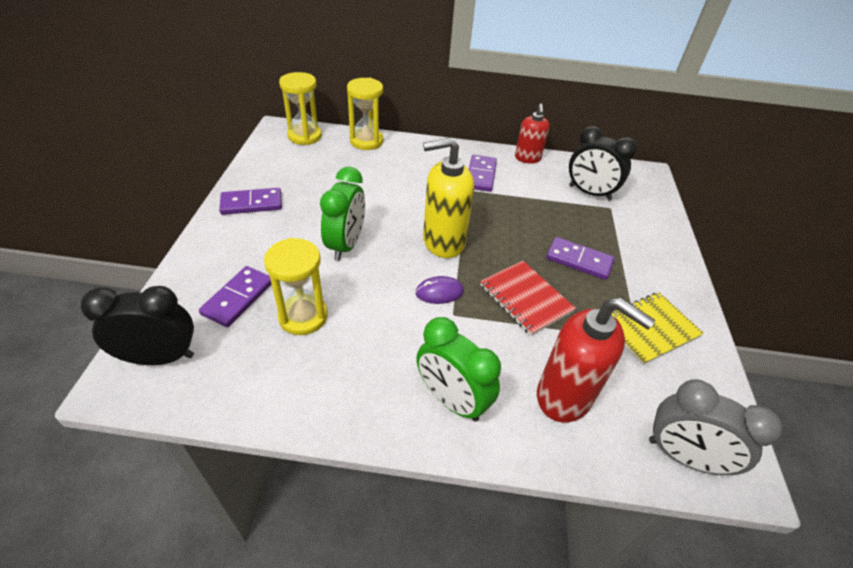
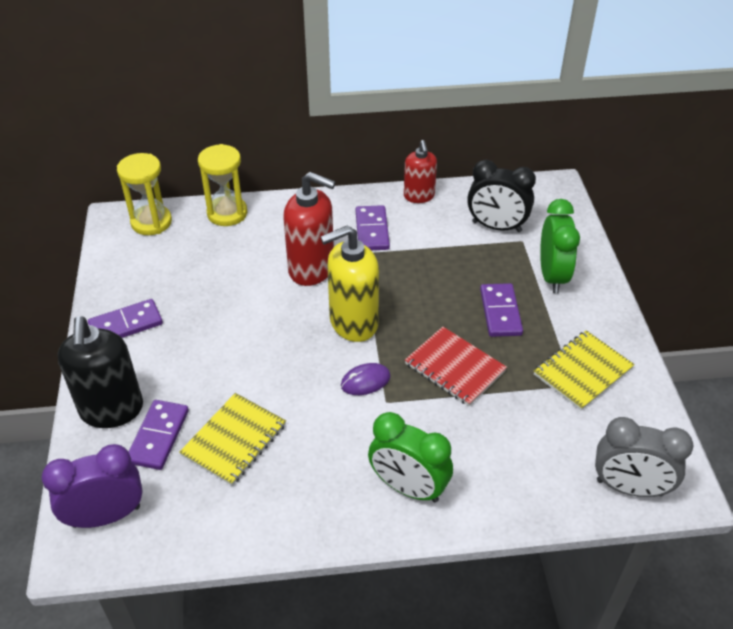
camera: 10 degrees left, 0 degrees up
black clock [81,286,194,365] -> purple clock [42,444,143,528]
yellow hourglass [264,238,328,335] -> yellow notebook [179,393,286,486]
green clock [320,167,365,261] -> green clock moved to [540,199,580,293]
red soap dispenser [537,297,655,423] -> red soap dispenser moved to [283,172,336,286]
purple domino [546,237,614,280] -> purple domino turned 75 degrees clockwise [480,283,523,337]
none -> black soap dispenser [57,316,143,428]

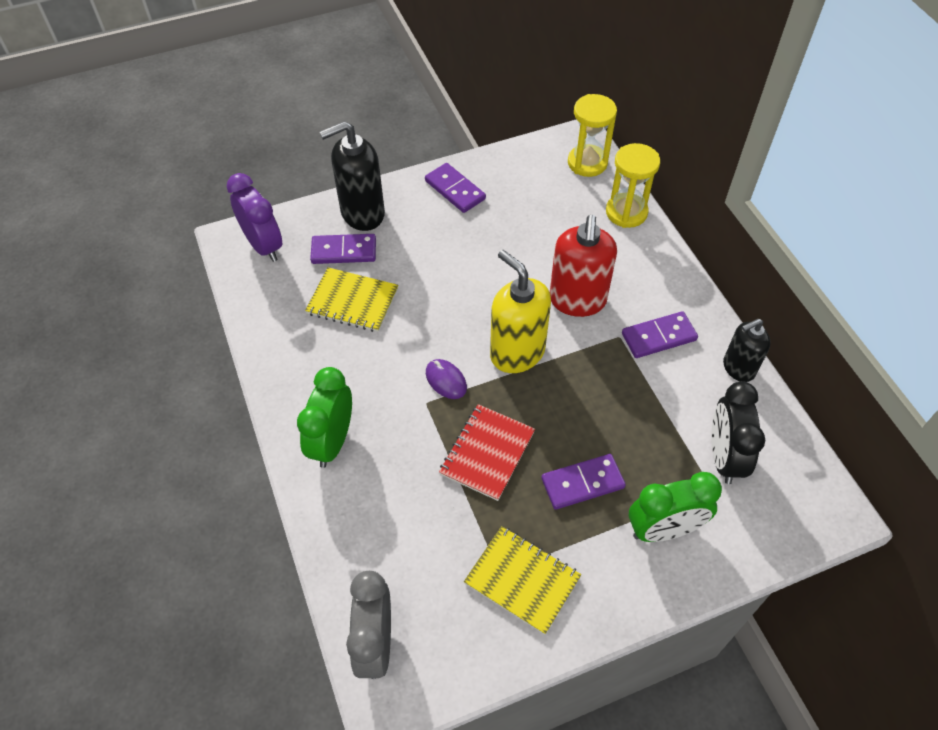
camera: 75 degrees right, 10 degrees up
red soap dispenser [404,140,437,203] -> black soap dispenser [723,319,771,382]

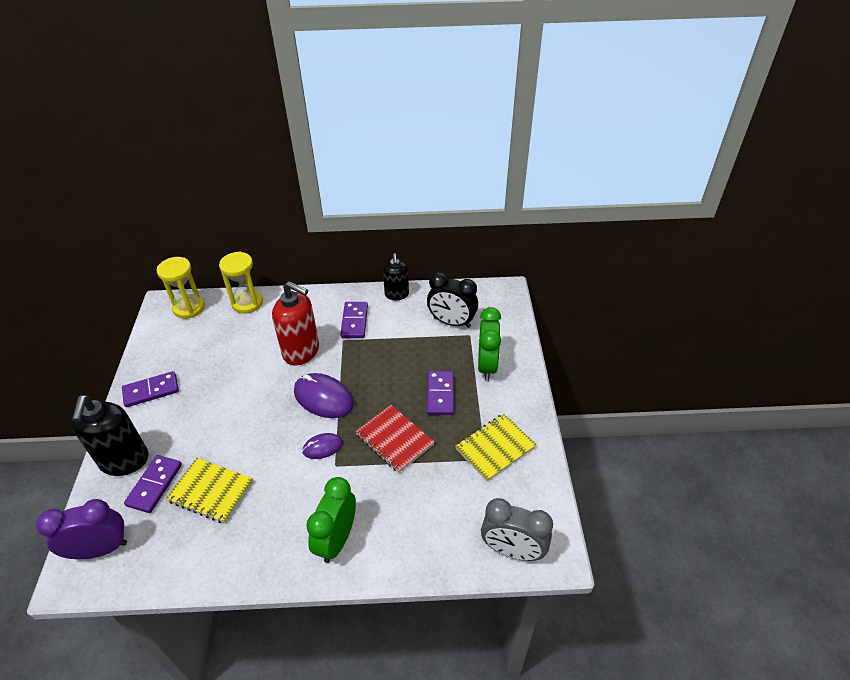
camera: 70 degrees left, 10 degrees down
green clock [297,367,352,468] -> green clock turned 75 degrees clockwise [306,477,356,563]
yellow notebook [305,267,399,332] -> yellow notebook turned 75 degrees clockwise [166,458,254,524]
yellow soap dispenser [490,250,551,373] -> purple mouse [294,373,354,418]

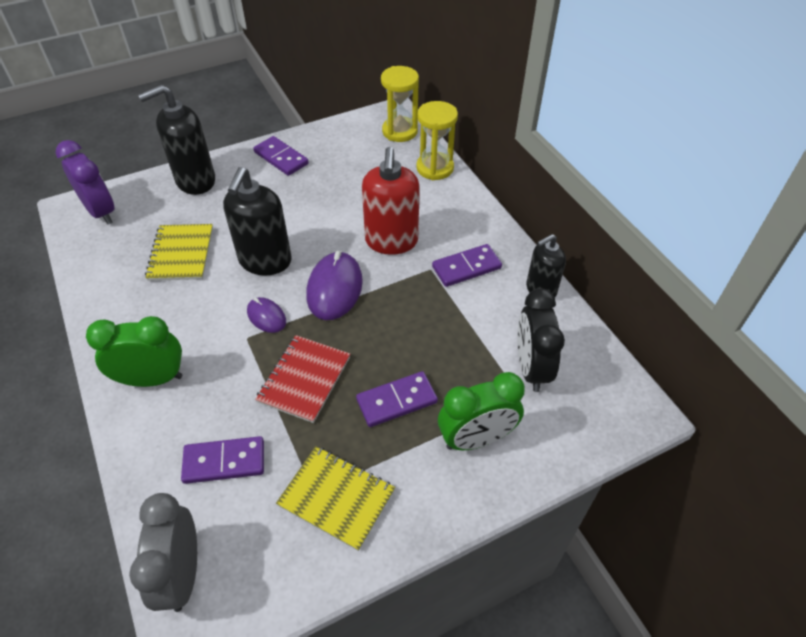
camera: 65 degrees right, 5 degrees up
purple domino [124,455,182,513] -> purple domino moved to [181,436,264,484]
none -> black soap dispenser [223,167,292,275]

